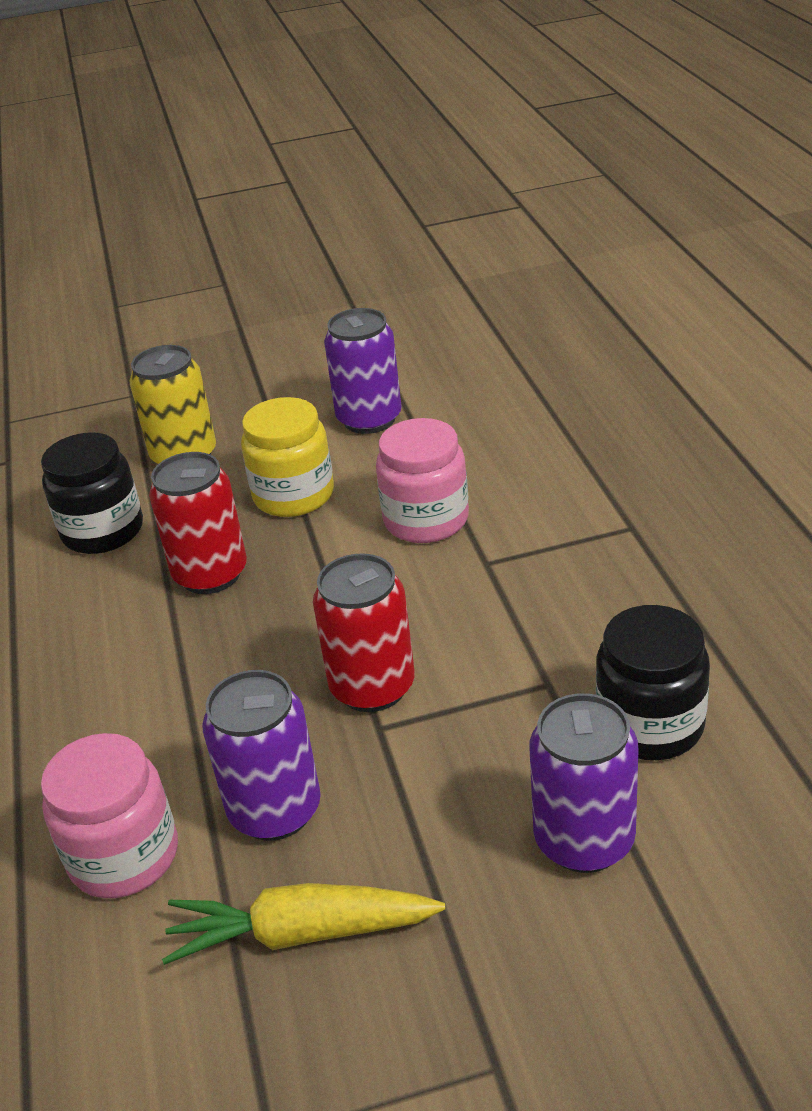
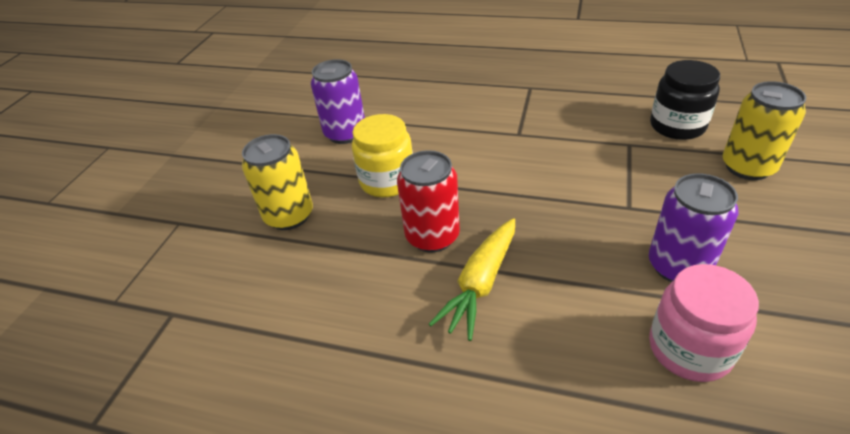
camera: 60 degrees left, 5 degrees up
black jar [41,432,143,554] -> none
yellow carrot [162,883,445,965] -> yellow carrot moved to [429,218,515,341]
red can [313,553,415,712] -> none
pink jar [376,418,469,543] -> none
purple can [530,693,639,873] -> yellow can [723,81,807,180]

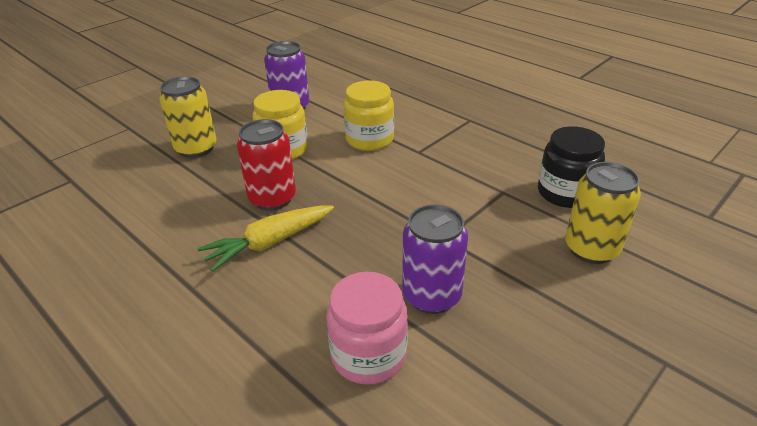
camera: 25 degrees right, 5 degrees down
none -> yellow jar [343,80,394,151]

